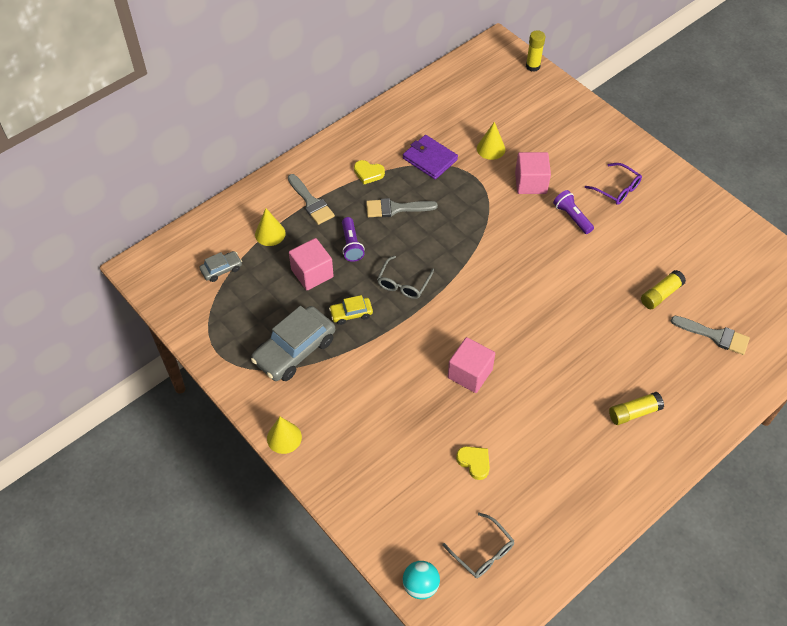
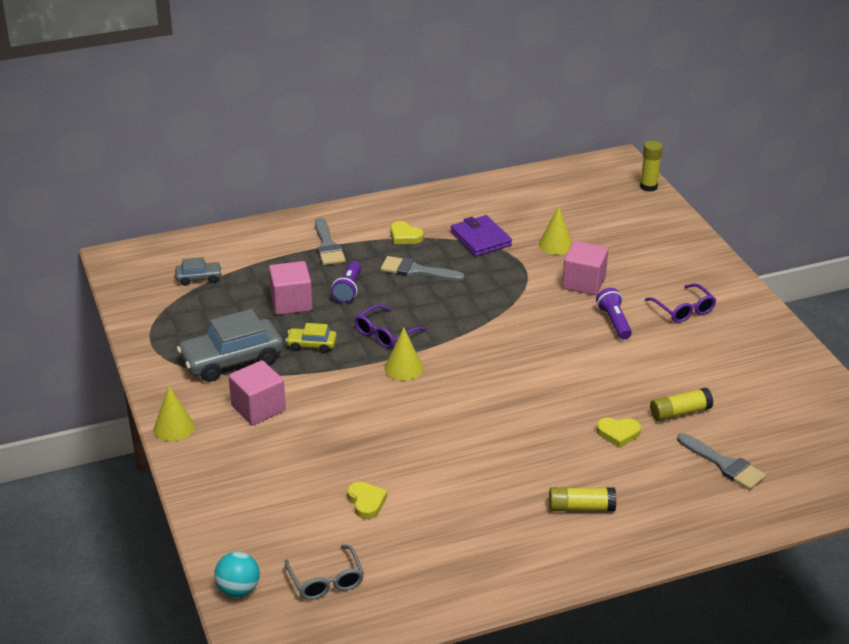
camera: 20 degrees right, 20 degrees down
yellow cone [255,208,286,246] -> yellow cone moved to [385,327,423,381]
grey glasses [377,256,434,299] -> purple glasses [355,305,426,348]
pink cube [448,337,495,393] -> pink cube moved to [229,360,286,425]
none -> yellow heart [596,418,641,448]

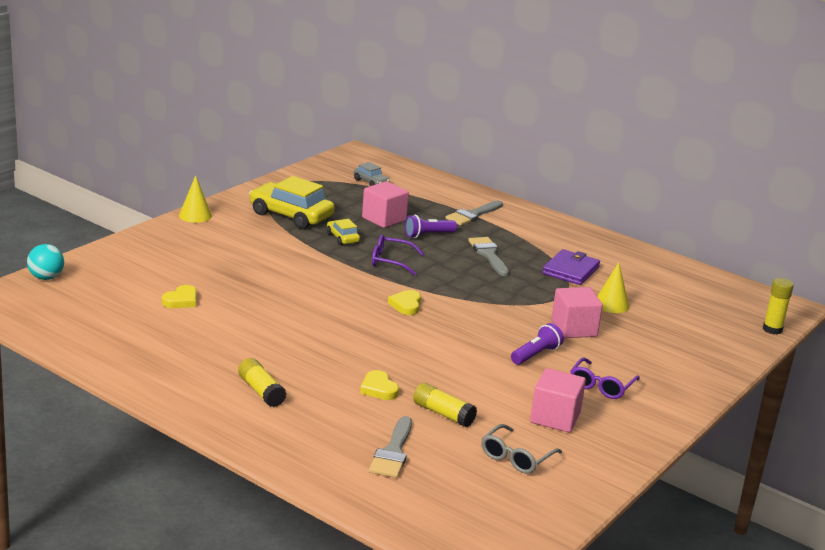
camera: 55 degrees right, 10 degrees down
grey car [177,309,283,382] -> yellow car [249,176,335,229]
pink cube [229,360,286,425] -> pink cube moved to [530,368,586,433]
grey glasses [285,544,364,600] -> grey glasses moved to [481,424,562,474]
yellow cone [385,327,423,381] -> none
yellow heart [390,221,424,244] -> yellow heart moved to [388,290,421,315]

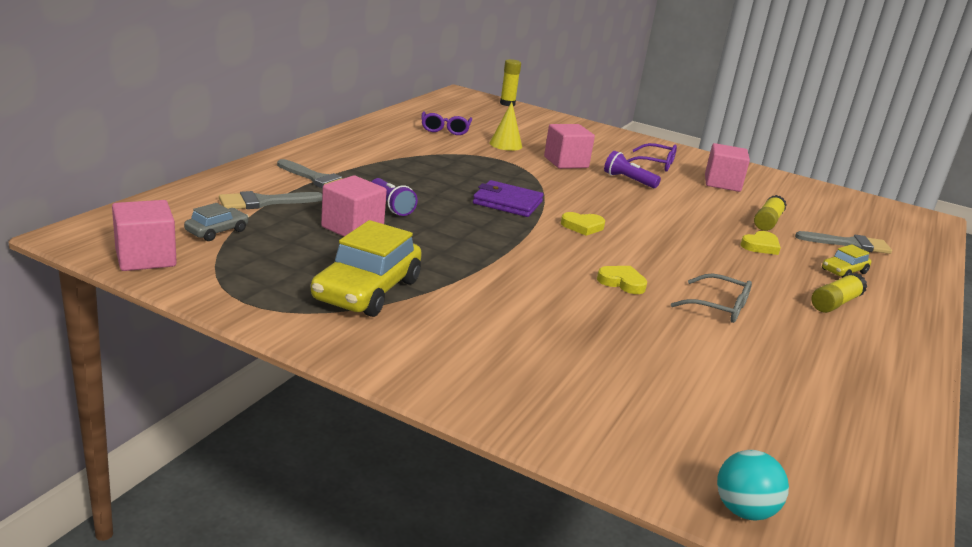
camera: 100 degrees left, 0 degrees up
yellow heart [162,285,197,308] -> yellow heart moved to [597,266,647,294]
yellow cone [179,175,212,223] -> none
yellow car [327,219,360,245] -> yellow car moved to [822,244,871,278]
purple glasses [372,235,424,275] -> purple glasses moved to [421,111,472,135]
grey brush [468,237,509,276] -> grey brush moved to [219,191,322,209]
grey glasses [481,424,562,474] -> grey glasses moved to [671,274,752,323]
purple wallet [542,249,600,285] -> purple wallet moved to [473,180,544,217]
none -> pink cube [112,200,177,271]

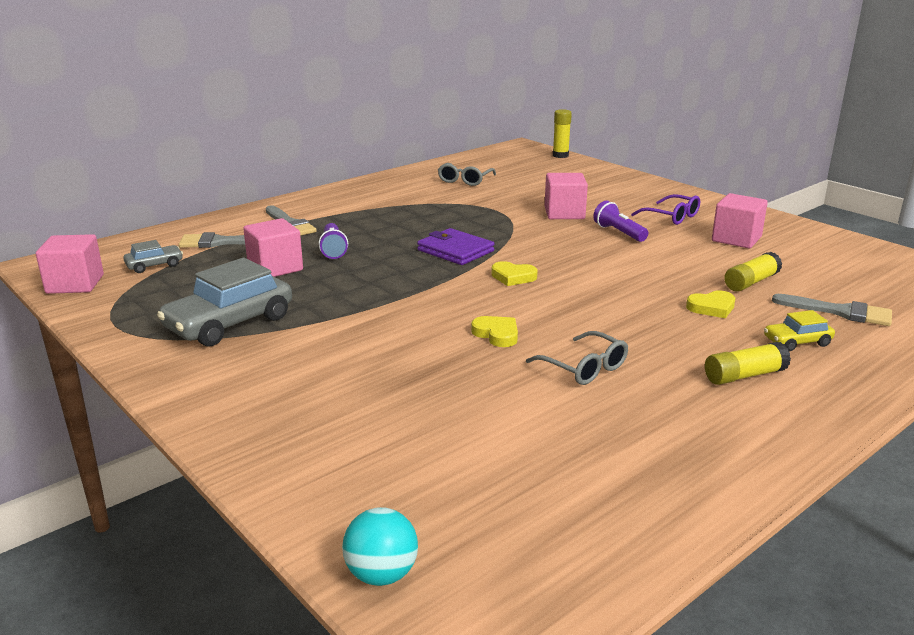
camera: 25 degrees right, 0 degrees up
yellow car [311,220,422,317] -> grey car [157,258,292,347]
purple glasses [421,111,472,135] -> grey glasses [438,163,496,186]
yellow cone [489,102,522,151] -> none

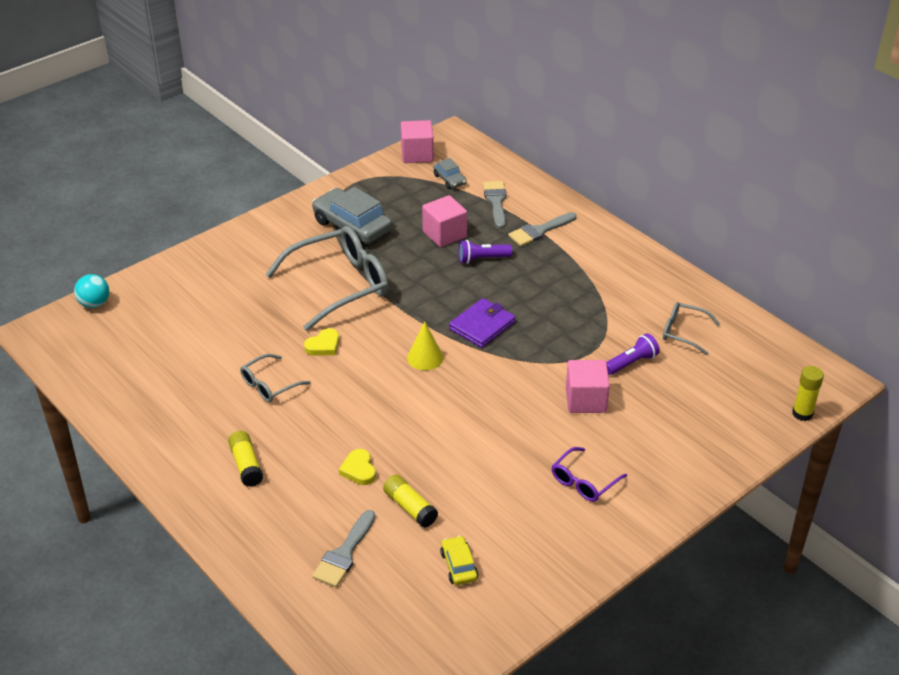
camera: 90 degrees right, 15 degrees up
yellow heart [491,261,538,286] -> yellow cone [407,321,443,370]
purple flashlight [593,201,648,242] -> purple flashlight moved to [607,333,660,375]
pink cube [712,193,768,248] -> none
yellow car [764,310,835,352] -> yellow car moved to [440,536,478,585]
none -> grey glasses [265,226,389,331]

